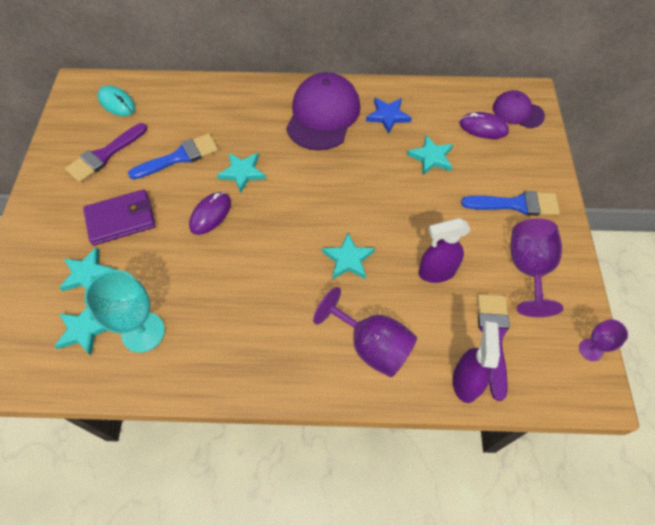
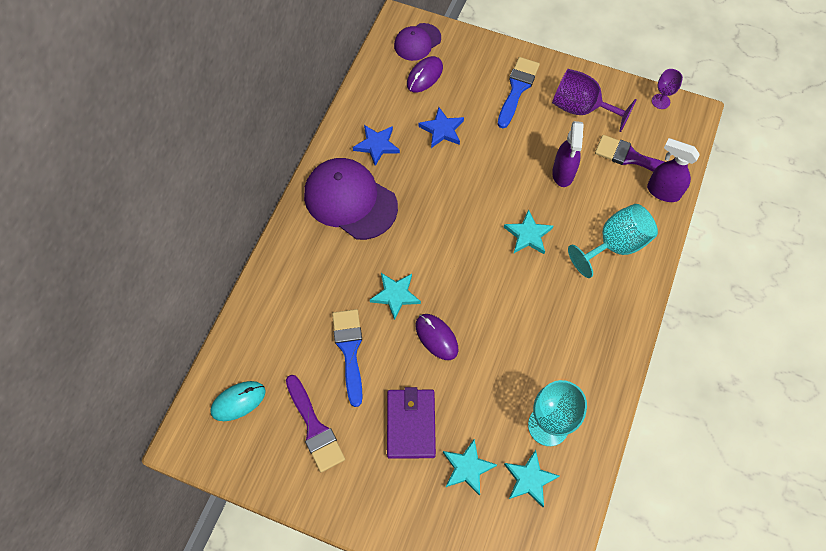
camera: 70 degrees left, 5 degrees up
purple goblet [313,287,417,377] -> turquoise goblet [568,204,658,278]
turquoise star [407,135,453,175] -> blue star [418,107,464,148]

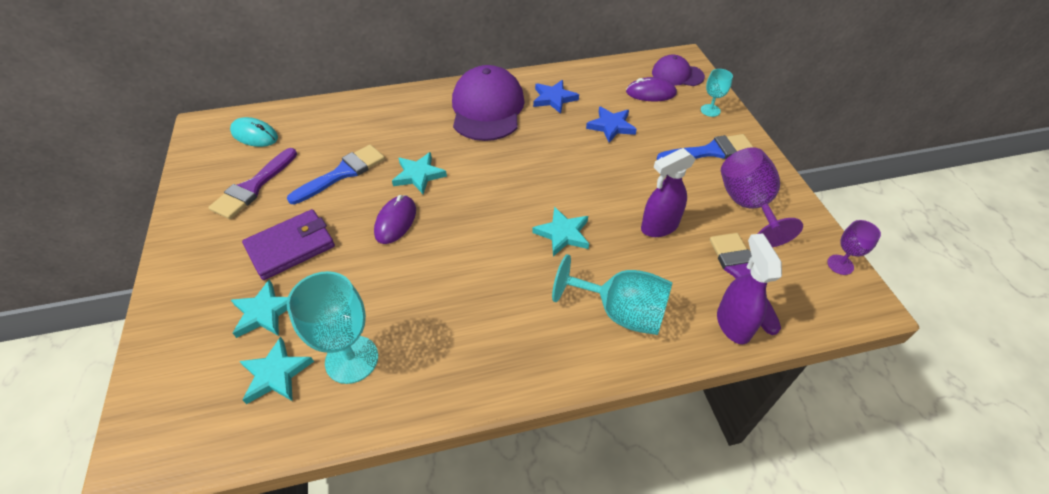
camera: 55 degrees right, 15 degrees down
none -> turquoise goblet [701,69,733,117]

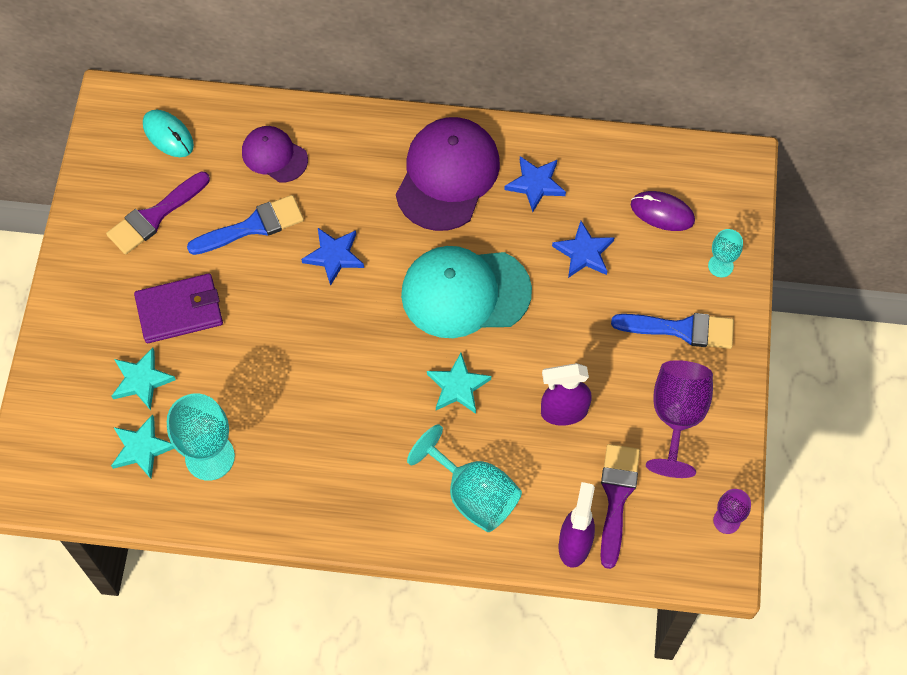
camera: 20 degrees right, 15 degrees up
purple mouse [374,195,416,244] -> none
turquoise star [392,152,447,194] -> blue star [301,228,364,286]
purple cap [652,55,705,86] -> purple cap moved to [242,126,308,183]
none -> turquoise cap [401,246,532,338]

